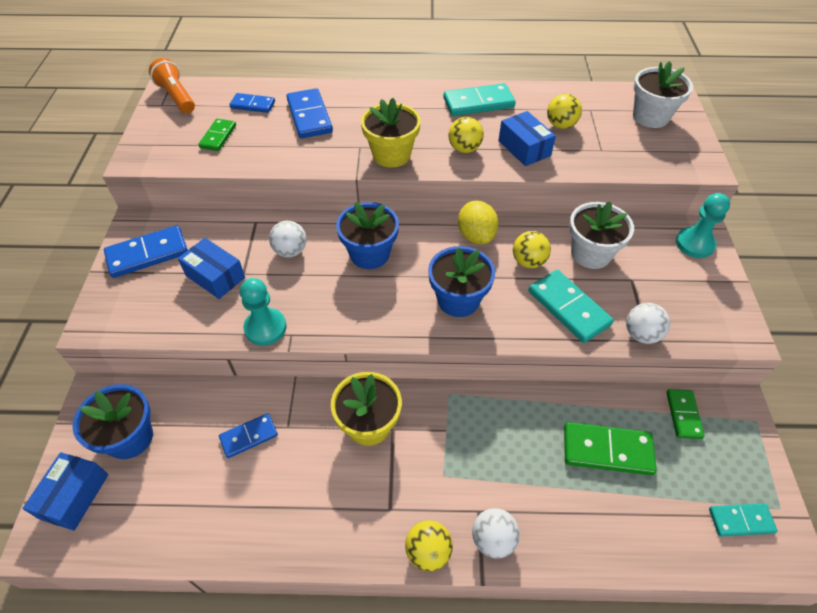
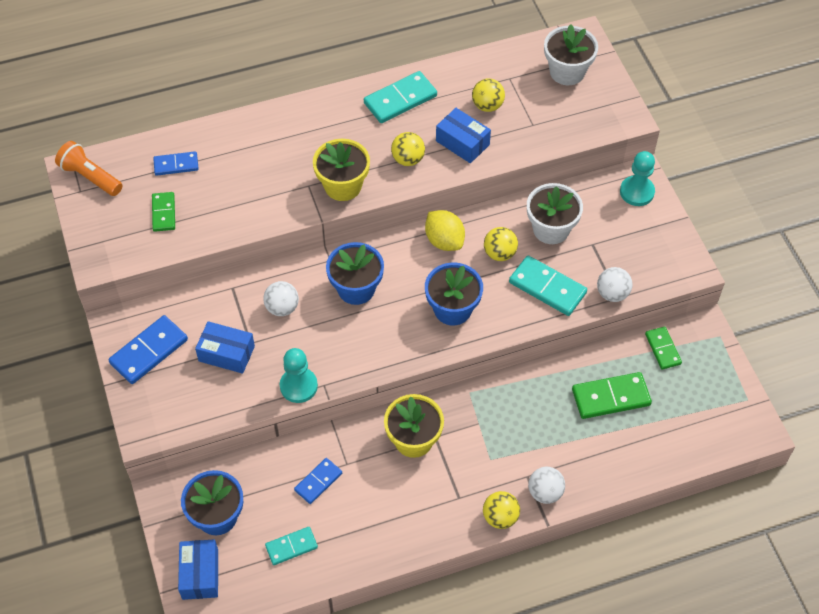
camera: 20 degrees left, 5 degrees up
blue domino [287,88,333,138] -> none
turquoise domino [709,503,778,537] -> turquoise domino moved to [265,527,318,565]

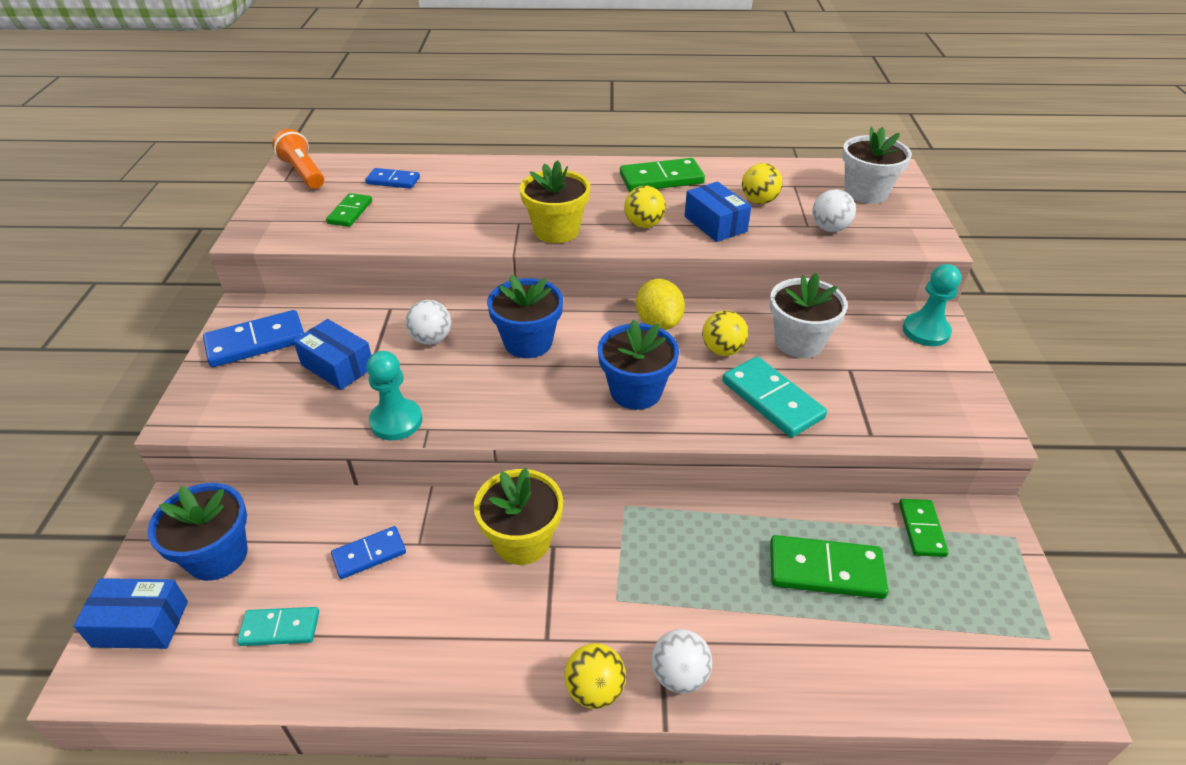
camera: 20 degrees right, 15 degrees down
blue box [178,540,218,600] -> blue box turned 75 degrees clockwise [73,578,188,649]
turquoise domino [364,71,437,123] -> green domino [620,158,705,192]
white ball [597,267,633,302] -> white ball moved to [812,189,856,232]

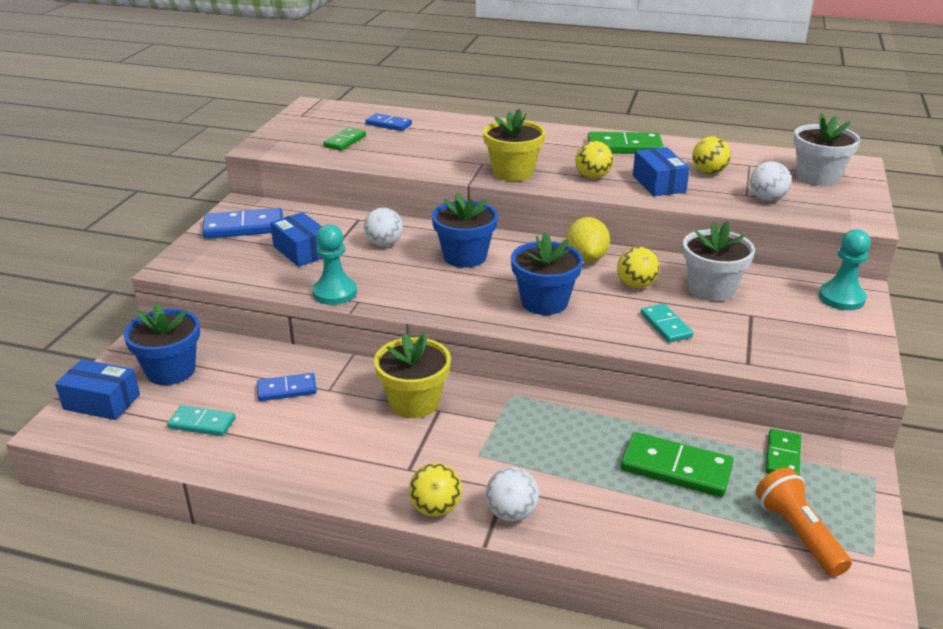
camera: 15 degrees right, 10 degrees down
orange flashlight [272,129,324,189] -> orange flashlight moved to [756,468,852,577]
turquoise domino [722,356,827,438] -> turquoise domino [640,304,693,343], size x0.62

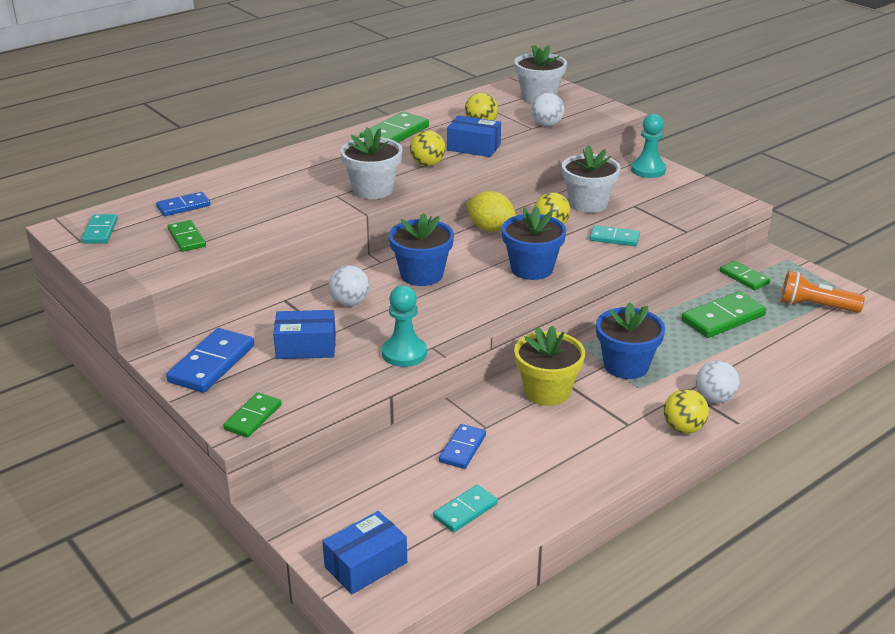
camera: 55 degrees left, 0 degrees up
blue flower pot [123,302,200,385] -> blue flower pot moved to [596,302,665,379]
yellow flower pot [483,109,545,181] -> white flower pot [340,127,402,199]
none -> turquoise domino [81,214,118,244]
none -> green domino [223,392,282,438]

